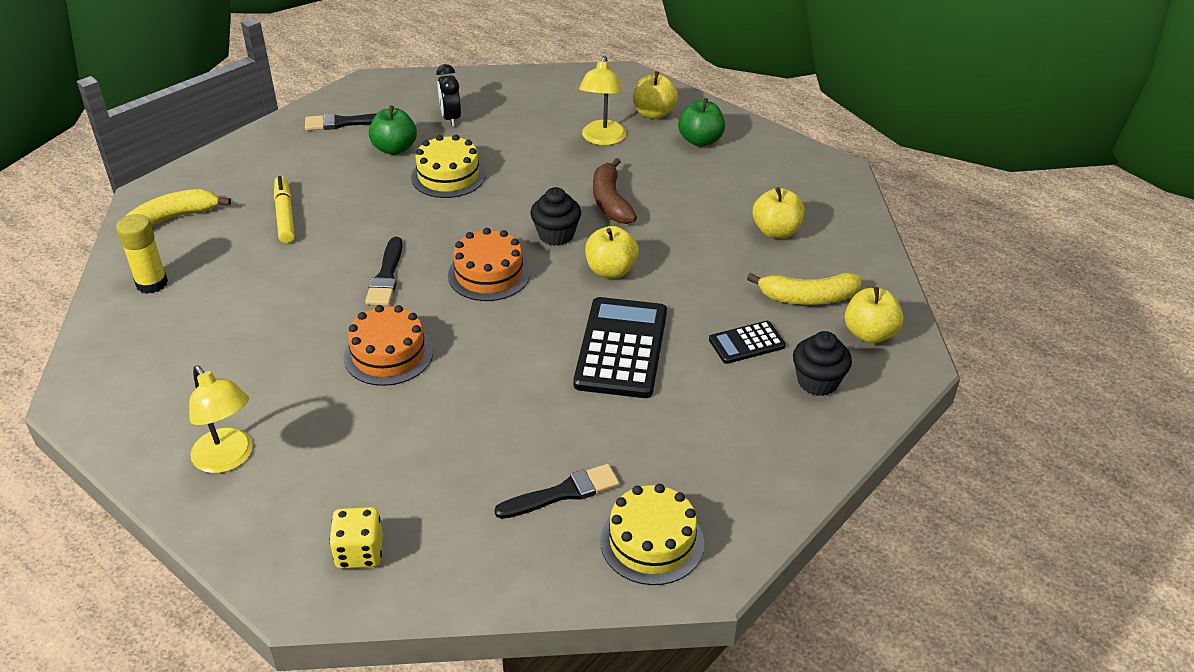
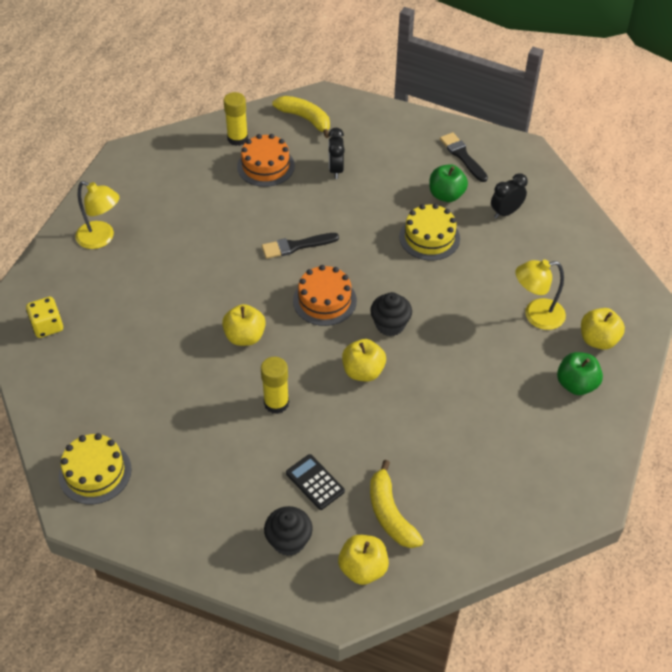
camera: 70 degrees right, 10 degrees up
yellow lamp [189,366,253,473] -> yellow lamp turned 90 degrees counterclockwise [75,181,119,249]
yellow marker [274,176,295,243] -> black clock [328,128,345,179]
orange cake [344,305,433,386] -> orange cake moved to [237,134,295,187]
black brush [494,464,619,519] -> none
black calculator [573,297,667,398] -> yellow glue stick [261,357,289,414]
brown banana [593,158,637,224] -> none
yellow apple [752,187,804,238] -> yellow apple moved to [222,304,266,346]

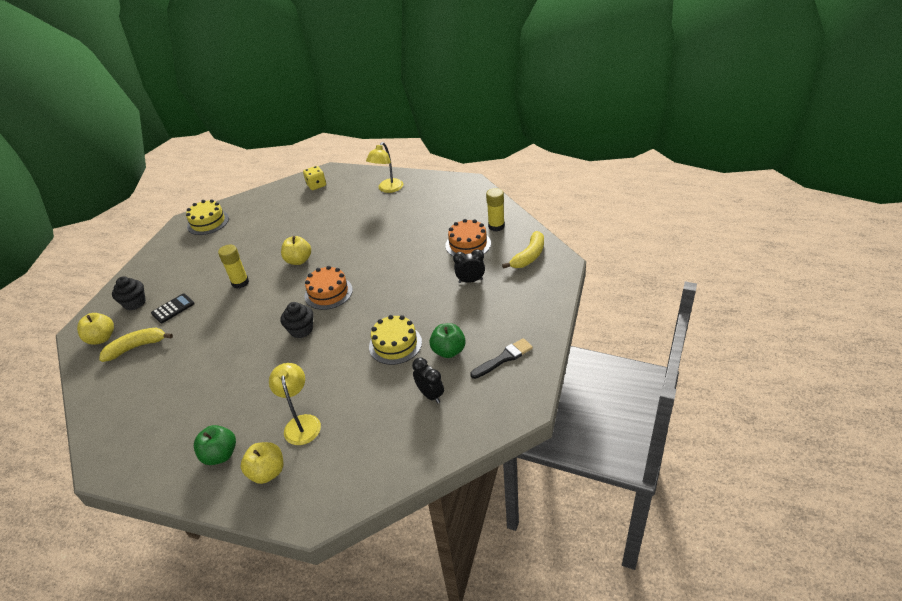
camera: 90 degrees right, 10 degrees down
black brush [262,233,339,259] -> none
yellow apple [342,339,386,381] -> none

